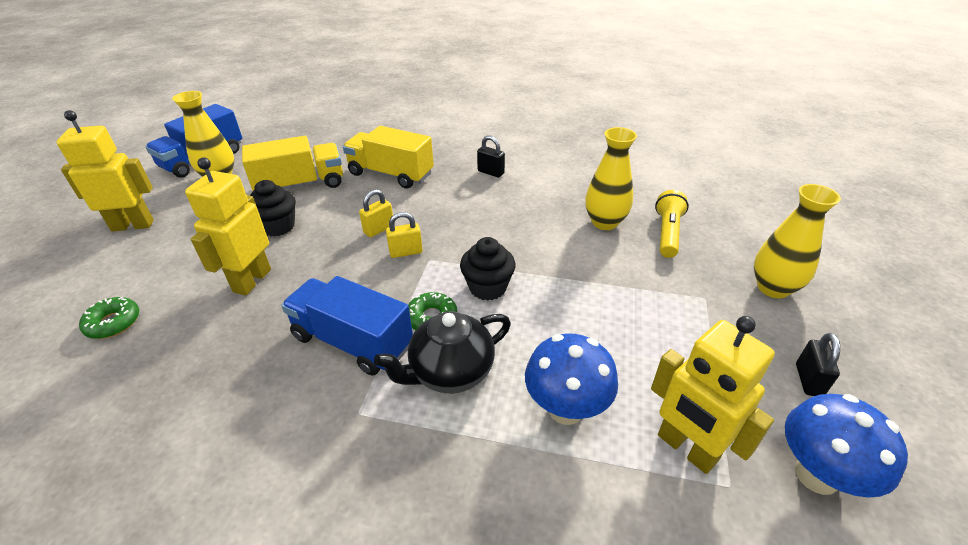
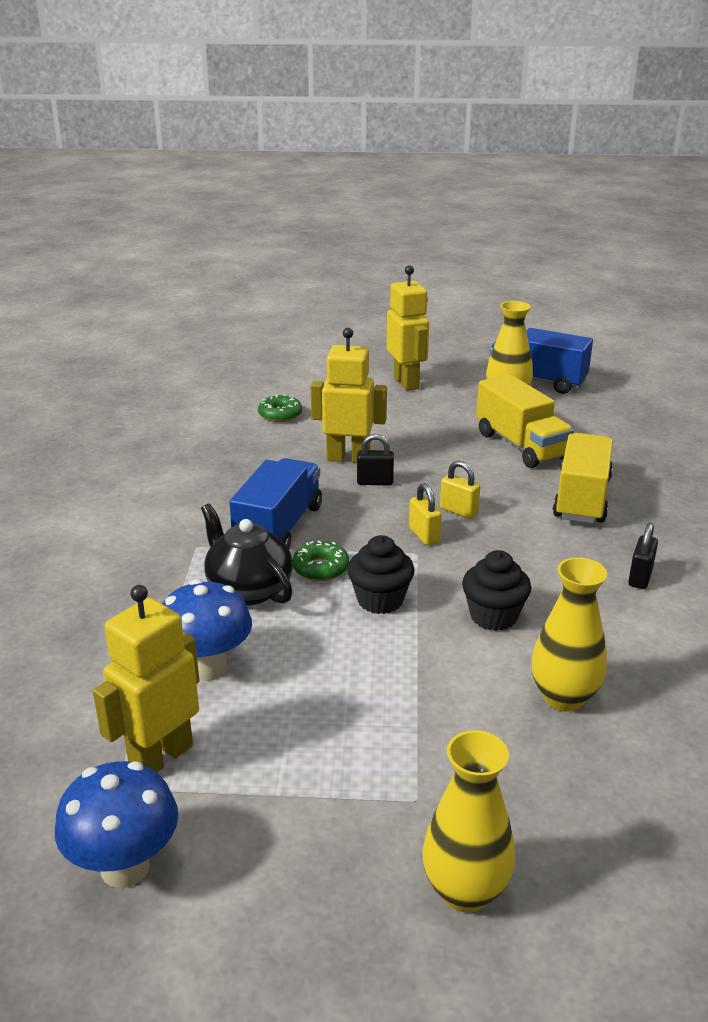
camera: 80 degrees right, 10 degrees down
black cupcake [250,180,296,237] -> black cupcake moved to [462,550,531,631]
yellow flashlight [655,190,689,258] -> none
black padlock [796,333,840,396] -> black padlock moved to [357,434,394,486]

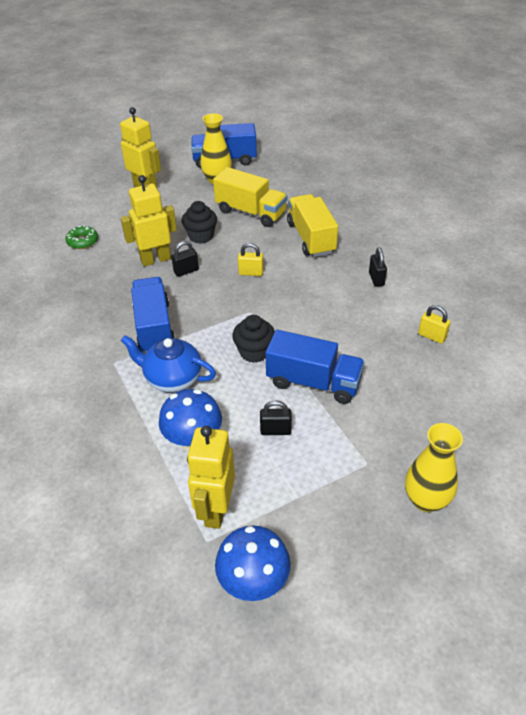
camera: 30 degrees left, 15 degrees up
black teapot [201,504,293,605] -> blue teapot [121,335,216,392]
green donut [292,540,349,581] -> none
yellow padlock [409,483,442,545] -> yellow padlock moved to [418,305,451,344]
black cupcake [462,550,531,631] -> black cupcake moved to [182,201,217,244]
yellow vase [531,557,607,711] -> none
none -> black padlock [260,400,292,435]
none -> blue truck [266,330,365,404]

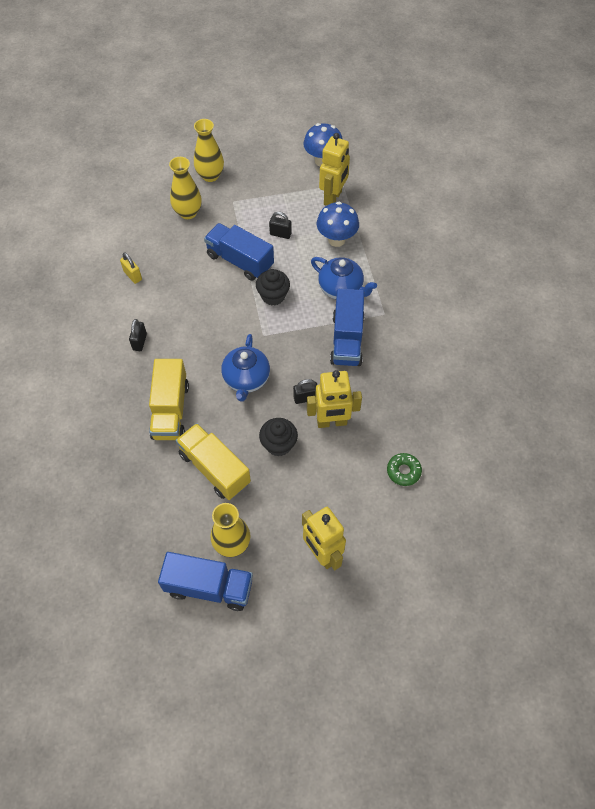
camera: 165 degrees left, 15 degrees up
yellow padlock [238,243,264,276] -> blue teapot [221,334,270,402]
none -> yellow vase [169,157,202,219]

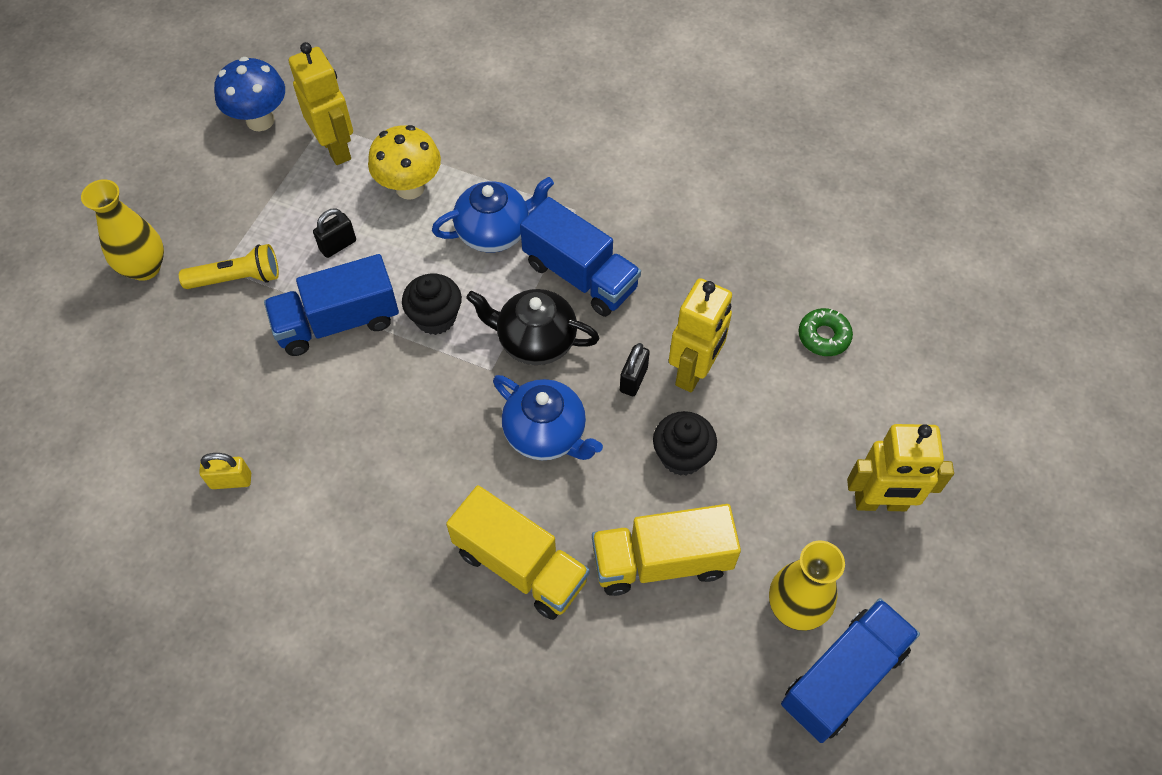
camera: 55 degrees left, 0 degrees up
black padlock [129,319,147,351] -> none
yellow vase [169,157,202,219] -> none
blue mushroom [316,202,359,247] -> yellow mushroom [368,125,441,200]
none -> yellow flashlight [179,244,279,289]
none -> black teapot [466,289,599,365]

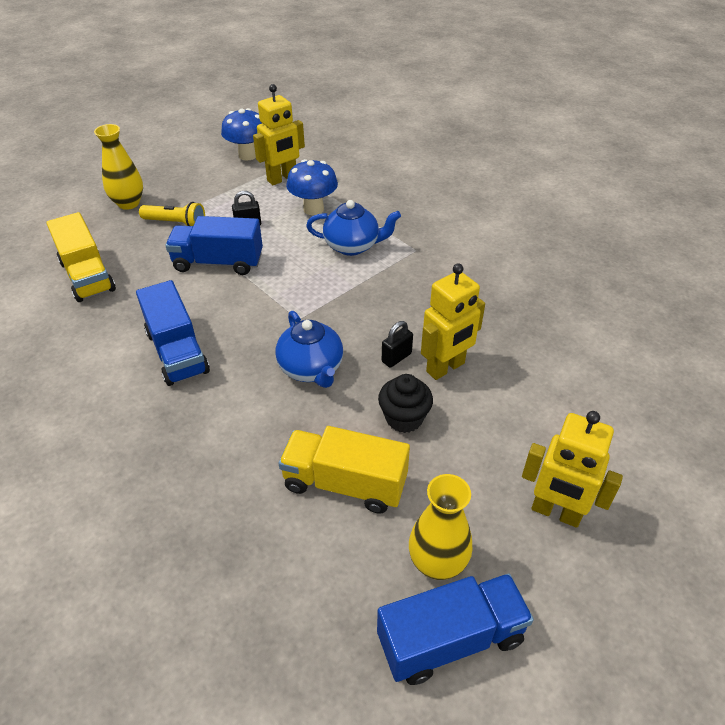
camera: 25 degrees right, 15 degrees down
yellow padlock [199,453,251,489] -> none
yellow robot [289,42,353,165] -> yellow robot turned 60 degrees clockwise [253,84,305,185]
yellow mushroom [368,125,441,200] -> blue mushroom [286,159,338,215]
black cupcake [402,274,462,335] -> none
yellow truck [446,485,590,620] -> yellow truck moved to [46,212,116,302]
black teapot [466,289,599,365] -> none
blue truck [520,197,641,317] -> blue truck moved to [136,280,210,386]
green donut [798,308,853,356] -> none

